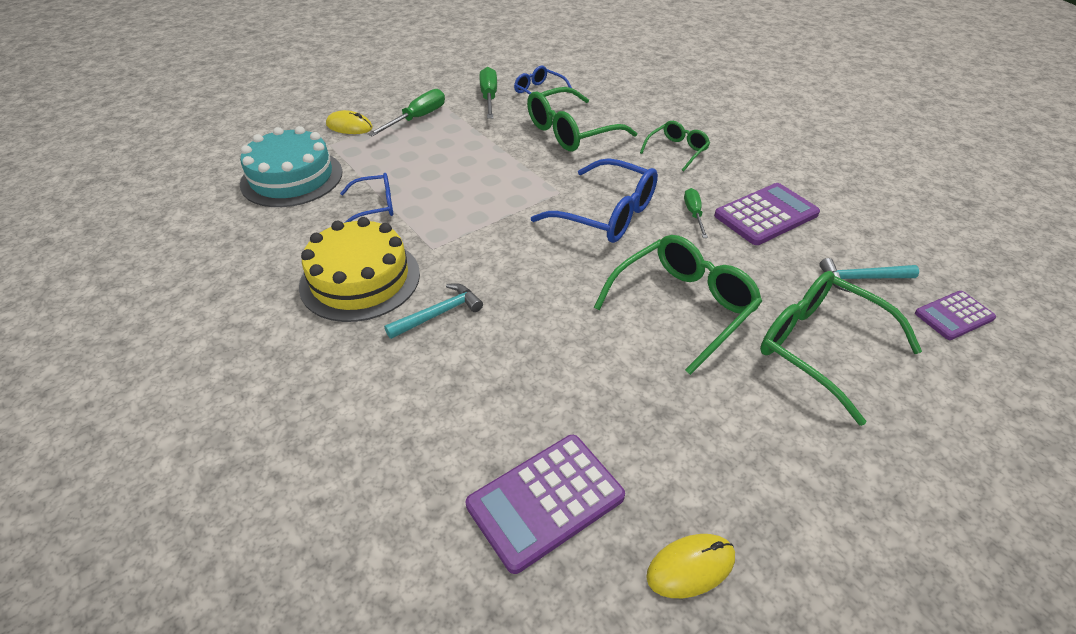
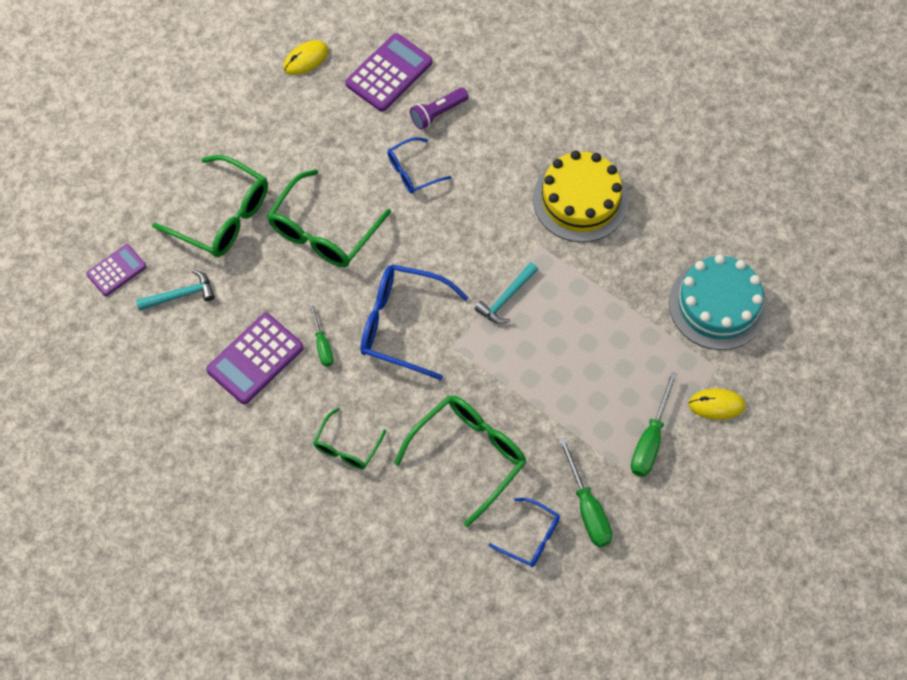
camera: 165 degrees right, 20 degrees up
blue glasses [340,173,393,223] -> blue glasses moved to [387,137,451,194]
turquoise hammer [384,283,483,339] -> turquoise hammer moved to [474,262,538,324]
none -> purple flashlight [410,88,469,130]

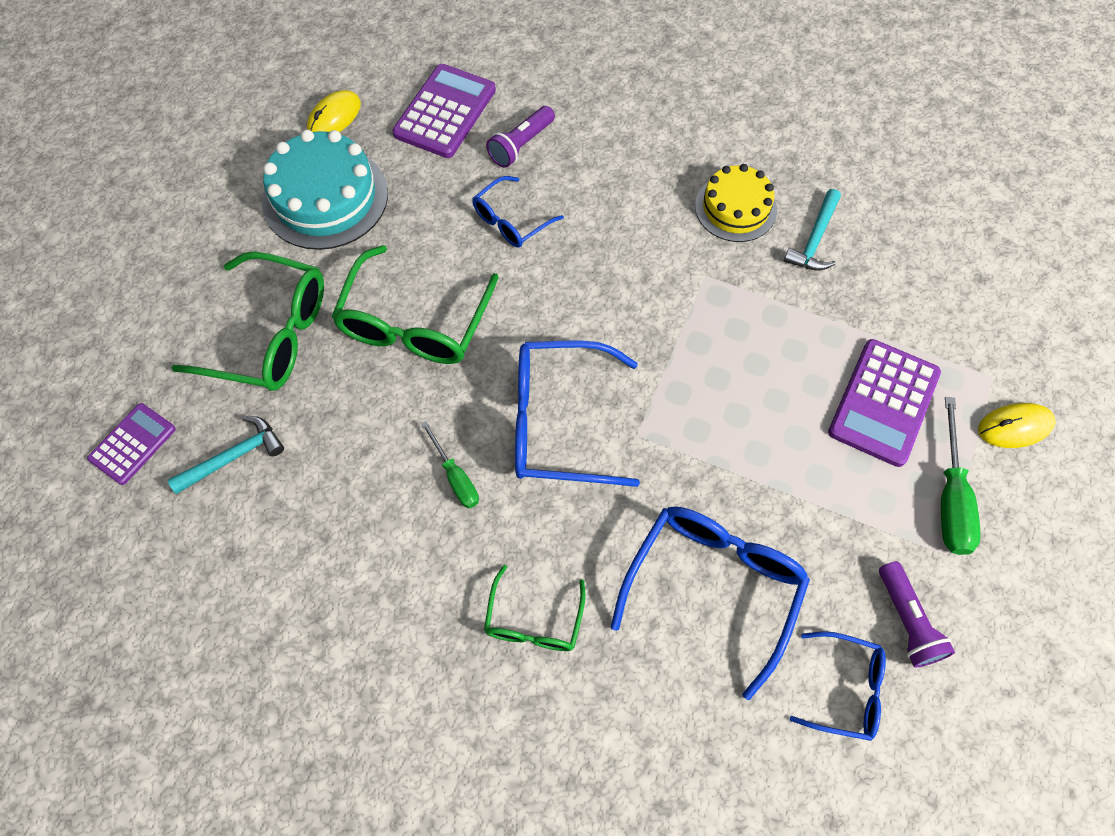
camera: 15 degrees left, 0 degrees up
purple calculator [206,313,304,404] -> purple calculator moved to [828,339,941,467]
green glasses [394,396,527,527] -> blue glasses [611,506,810,700]
turquoise hammer [474,262,538,324] -> turquoise hammer moved to [784,189,841,271]
yellow cake [533,150,629,242] -> yellow cake [695,164,777,242], size x0.65
green screwdriver [559,437,612,547] -> purple flashlight [879,561,955,668]
turquoise cake [669,255,768,350] -> turquoise cake moved to [262,130,388,250]

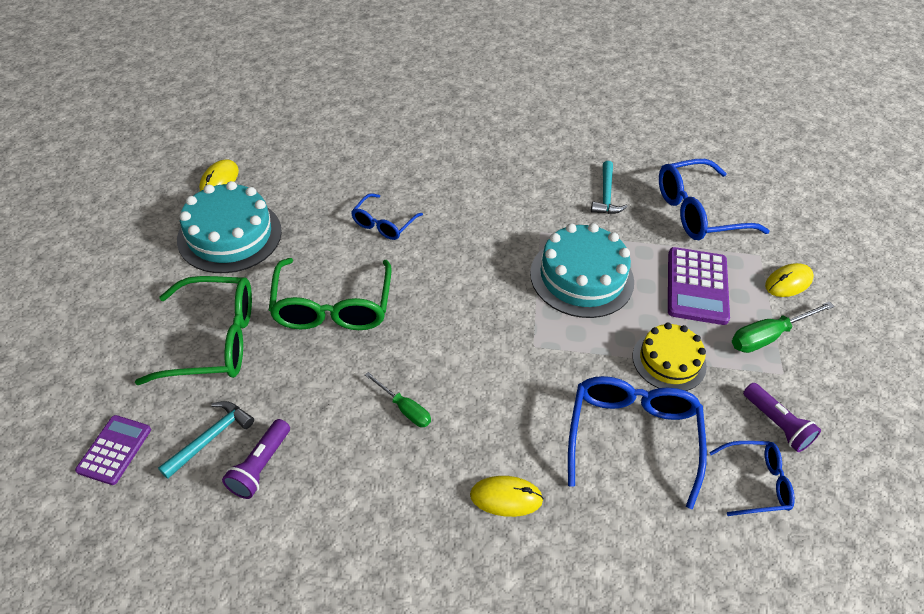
camera: 20 degrees left, 15 degrees down
purple calculator [392,64,496,158] -> none
green glasses [484,565,585,651] -> yellow mouse [470,476,544,517]
purple flashlight [486,106,555,168] -> purple flashlight moved to [222,419,290,499]
blue glasses [515,340,640,487] -> blue glasses moved to [659,159,770,240]
yellow cake [695,164,777,242] -> yellow cake moved to [633,322,707,391]
green screwdriver [941,397,981,555] -> green screwdriver turned 75 degrees clockwise [732,301,835,353]
none -> turquoise cake [530,223,634,318]

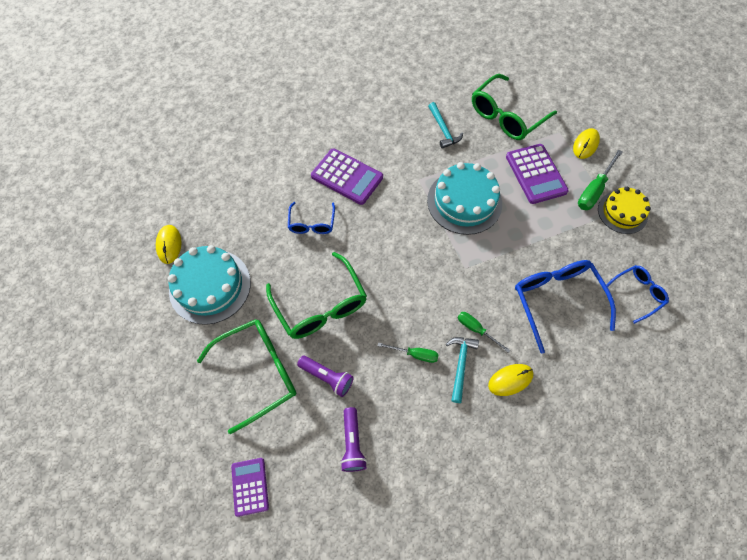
camera: 25 degrees left, 15 degrees up
turquoise hammer [158,401,254,479] -> turquoise hammer moved to [446,337,479,403]
yellow cake [633,322,707,391] -> yellow cake moved to [598,187,651,234]
blue glasses [659,159,770,240] -> green glasses [472,74,557,140]
purple flashlight [743,383,821,452] -> purple flashlight moved to [297,356,354,397]
none -> purple calculator [311,148,383,205]
none -> green screwdriver [458,312,510,353]

